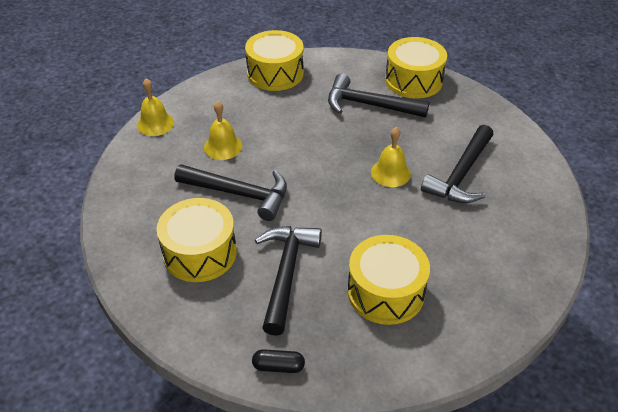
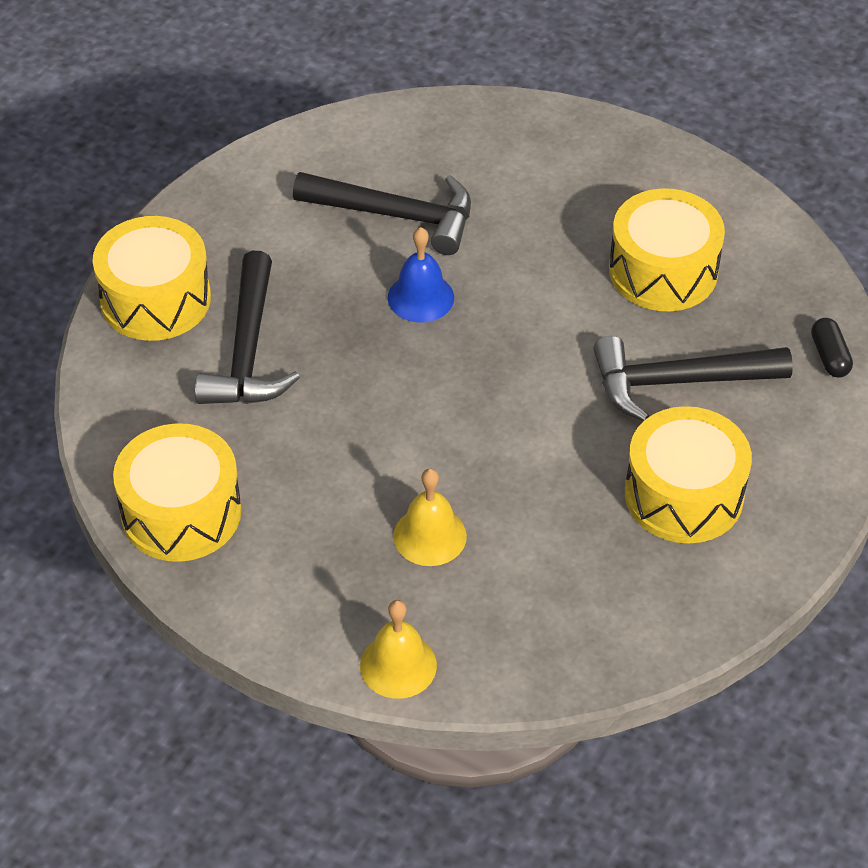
camera: 105 degrees left, 5 degrees up
black hammer [175,164,287,221] -> none
yellow bell [371,127,411,187] -> blue bell [388,227,454,323]

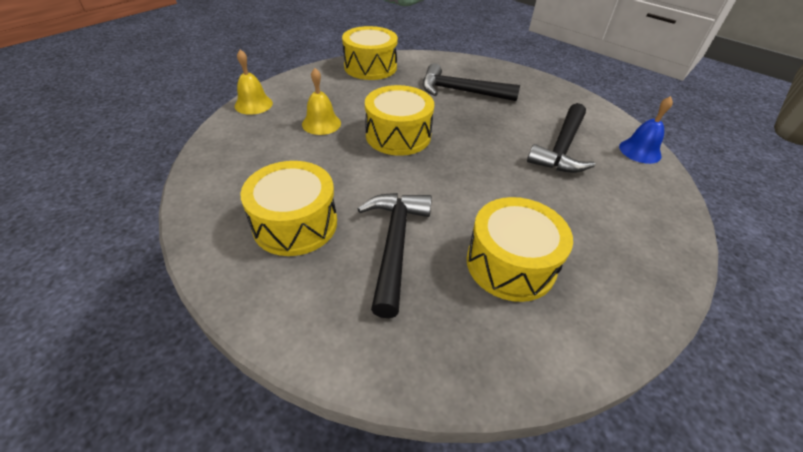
camera: 100 degrees right, 5 degrees down
yellow drum [93,216,211,341] -> yellow drum moved to [365,85,434,156]
blue bell [388,227,454,323] -> blue bell moved to [619,96,673,164]
black capsule [811,318,853,378] -> none

